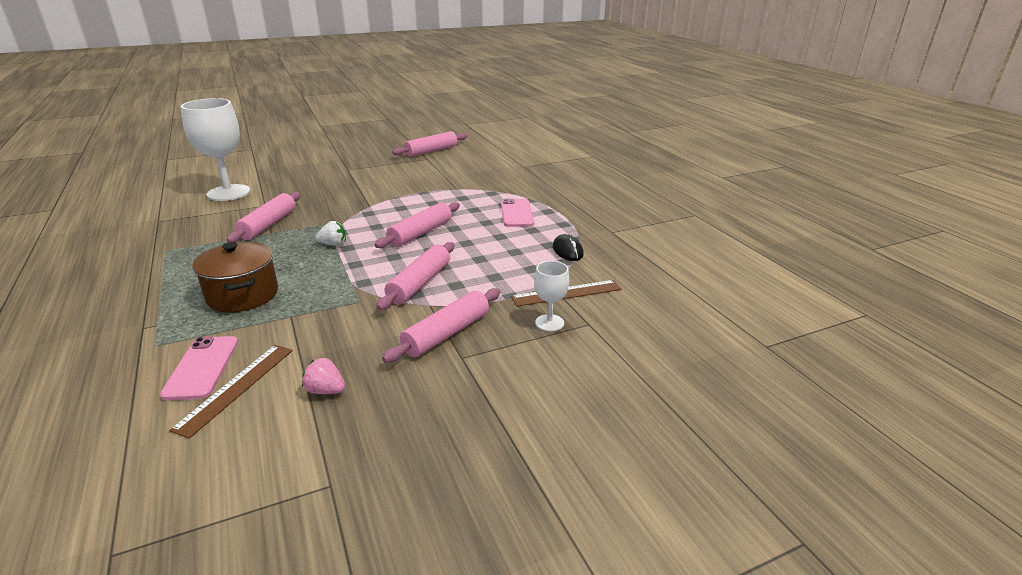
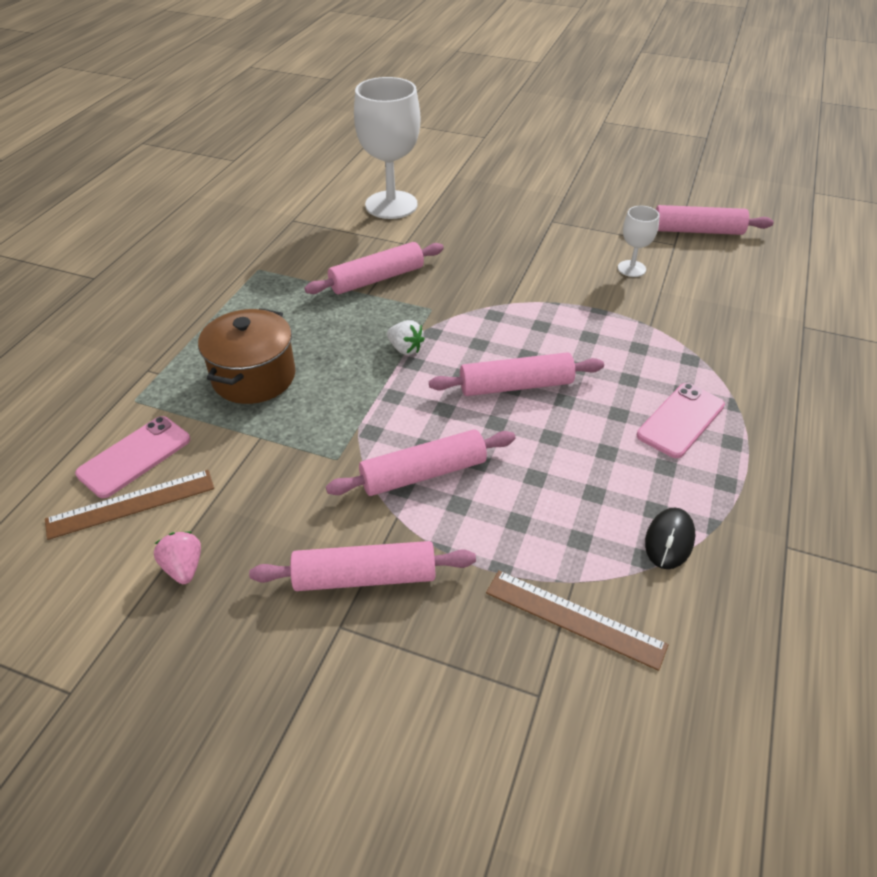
camera: 45 degrees right, 15 degrees up
white goblet [534,261,569,332] -> white goblet moved to [618,206,659,277]

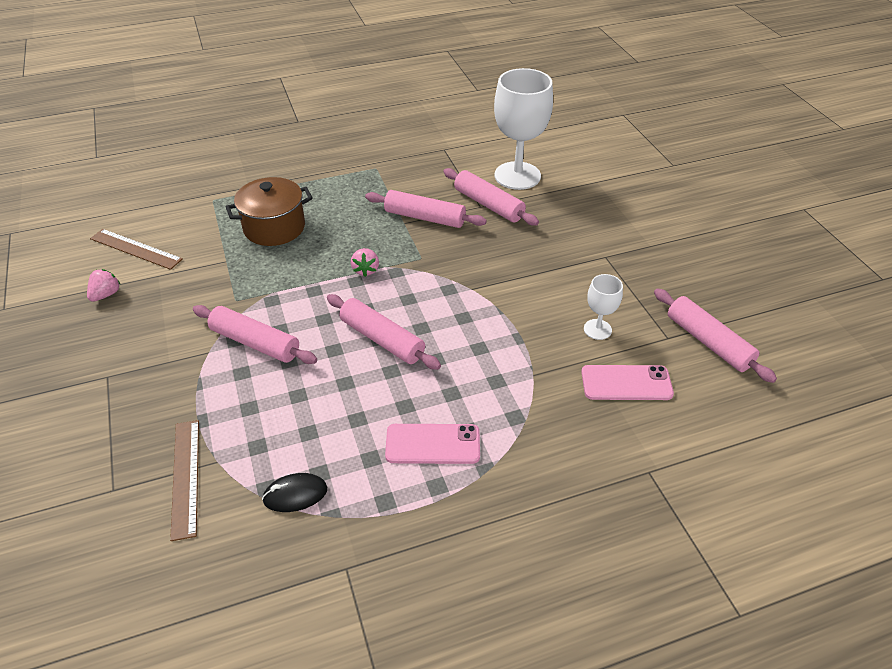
camera: 50 degrees right, 0 degrees up
pink phone [75,416,190,498] -> pink phone moved to [581,365,674,400]
pink rolling pin [249,541,476,591] -> pink rolling pin moved to [443,168,539,226]
white strawberry [387,320,425,355] -> pink strawberry [351,248,379,277]

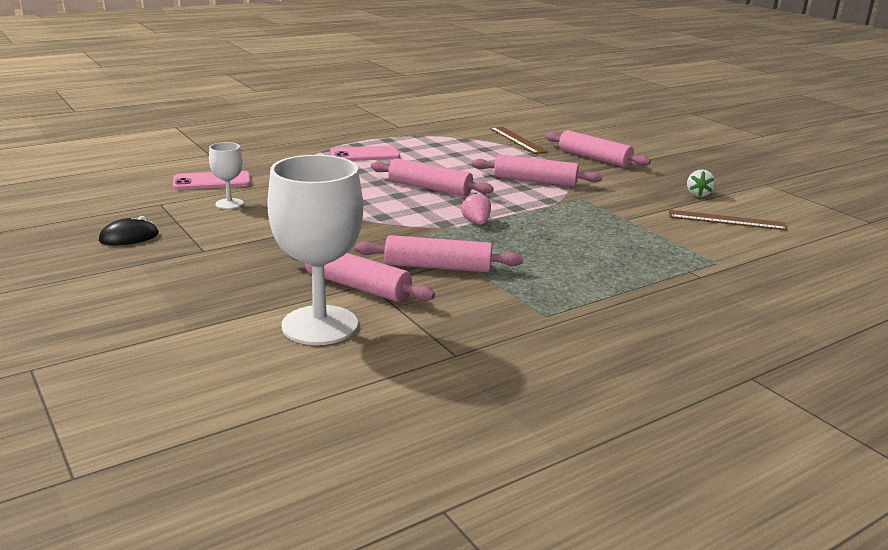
camera: 165 degrees right, 20 degrees down
pink strawberry [87,269,121,302] -> white strawberry [687,170,715,197]
brown pot [226,177,313,246] -> none
black mouse [262,473,327,512] -> black mouse moved to [99,216,159,245]
pink rolling pin [654,289,777,383] -> pink rolling pin moved to [545,130,651,167]

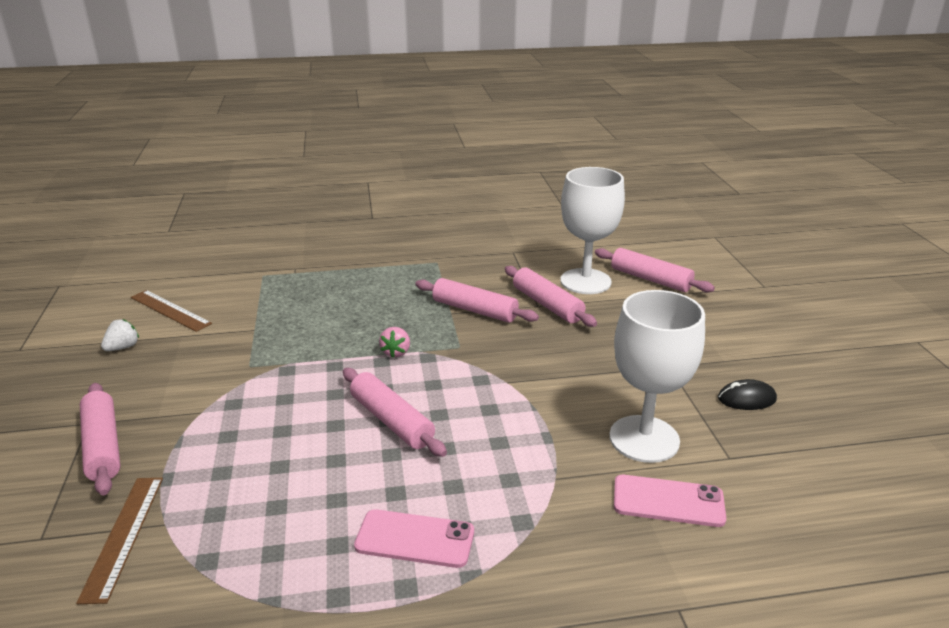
camera: 155 degrees left, 5 degrees up
white goblet [209,142,244,209] -> white goblet [609,290,705,463], size x2.07
pink rolling pin [472,154,602,187] -> pink rolling pin moved to [595,248,715,292]

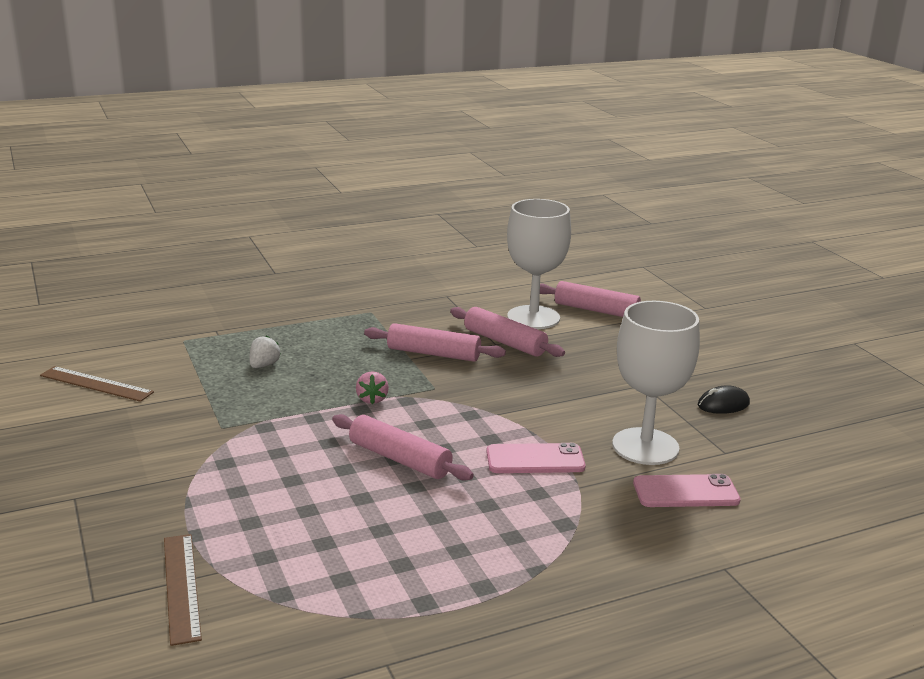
camera: 15 degrees left, 5 degrees down
pink rolling pin [80,383,121,495] -> none
white strawberry [101,319,139,351] -> white strawberry moved to [250,335,281,368]
pink phone [354,509,474,568] -> pink phone moved to [486,443,586,473]

